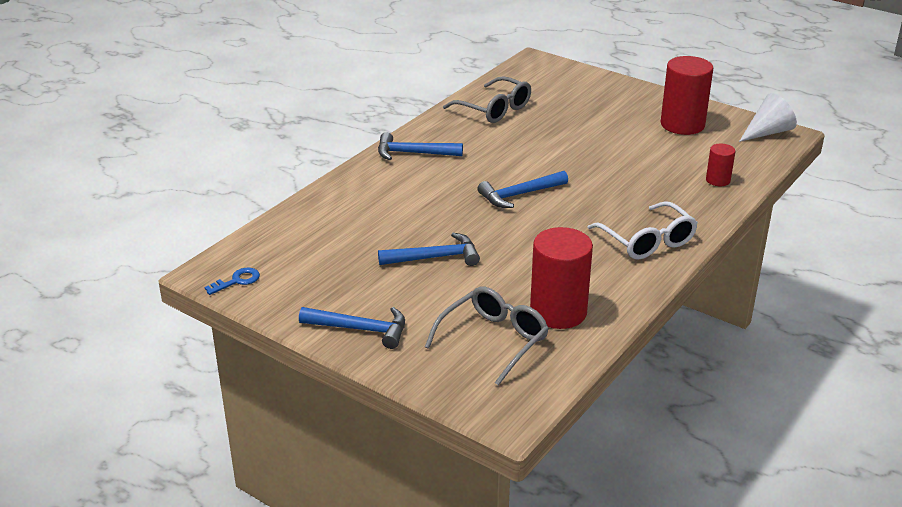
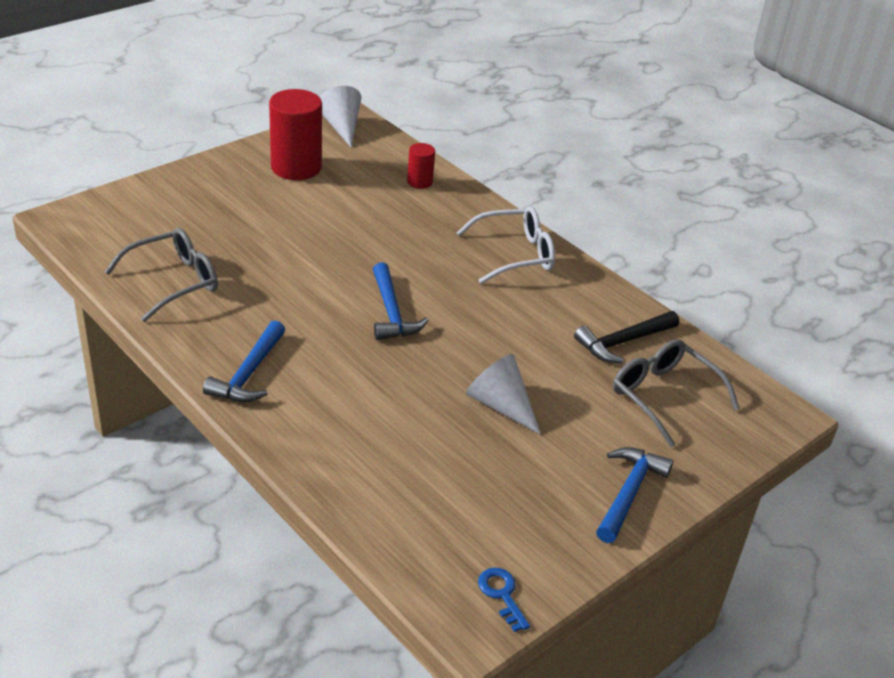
camera: 80 degrees left, 5 degrees up
blue hammer [378,233,480,266] -> white cone [466,354,541,435]
red cylinder [530,227,593,329] -> black hammer [574,311,679,363]

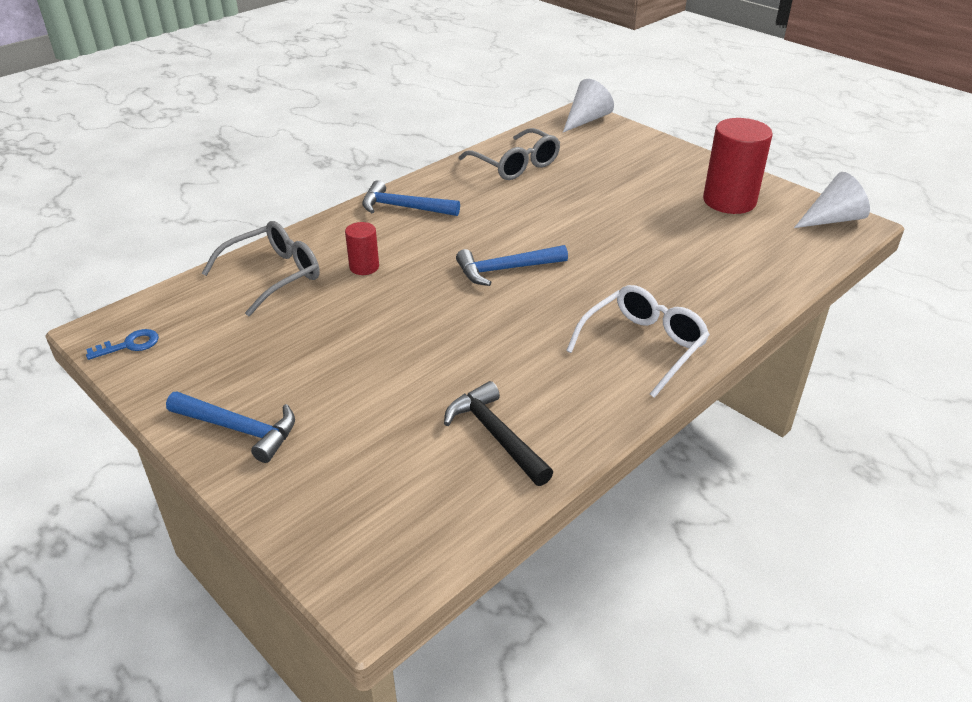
camera: 90 degrees right, 0 degrees up
red cylinder [407,143,435,189] -> red cylinder moved to [345,222,379,275]
white glasses [457,206,555,284] -> white glasses turned 120 degrees counterclockwise [566,285,710,398]
white cone [466,354,541,435] -> white cone moved to [563,79,614,132]
grey glasses [613,339,740,447] -> grey glasses moved to [202,221,320,316]

